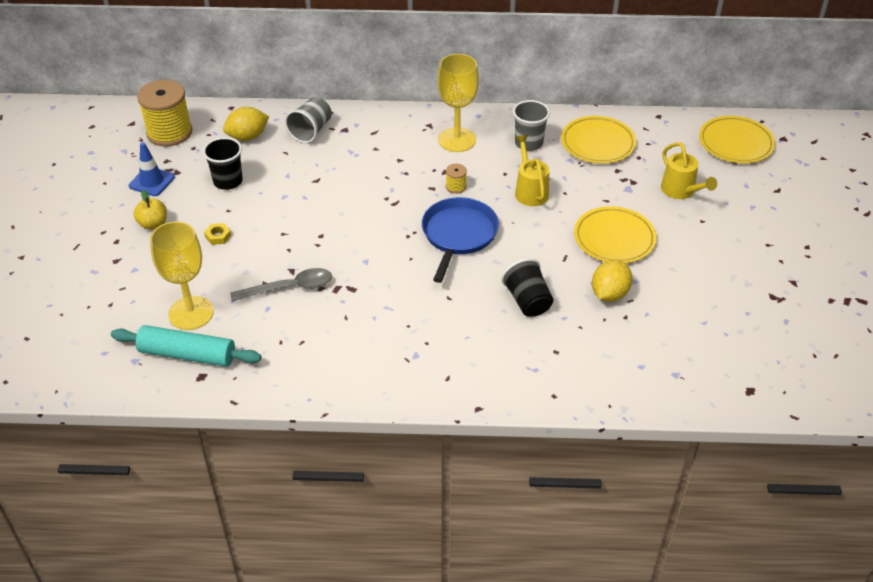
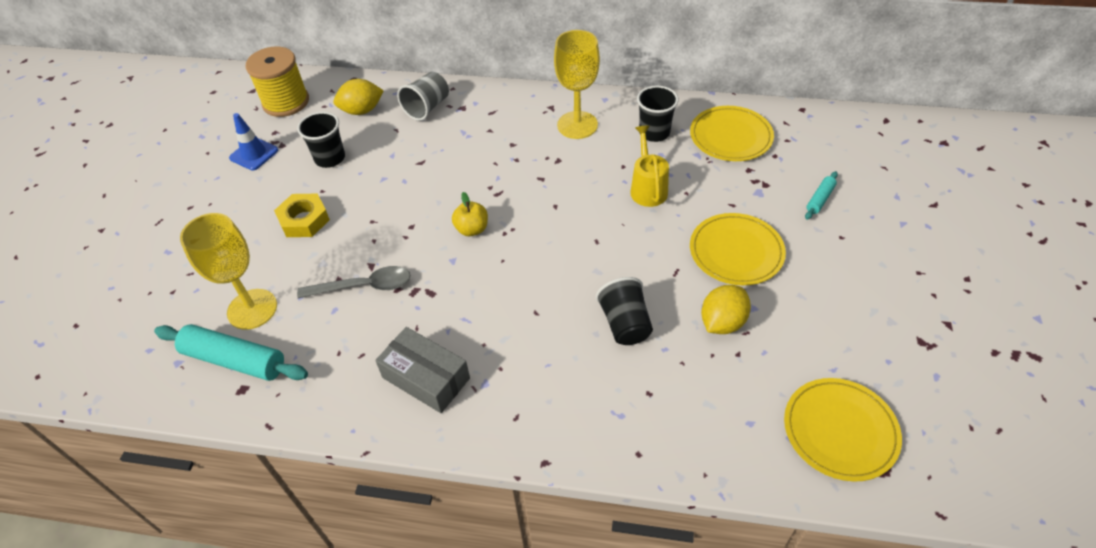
camera: 10 degrees right, 5 degrees up
yellow apple [134,190,167,230] -> yellow apple moved to [452,192,488,236]
yellow nut [204,223,231,245] -> yellow nut [274,194,330,237], size x1.87
blue pan [422,197,499,283] -> none
yellow spool [446,164,467,194] -> none
grey cup [513,100,550,151] -> black cup [637,86,679,142]
yellow watering can [661,142,717,199] -> turquoise rolling pin [805,171,838,220]
yellow plate [699,116,775,163] -> yellow plate moved to [784,378,902,482]
none -> grey box [375,327,470,413]

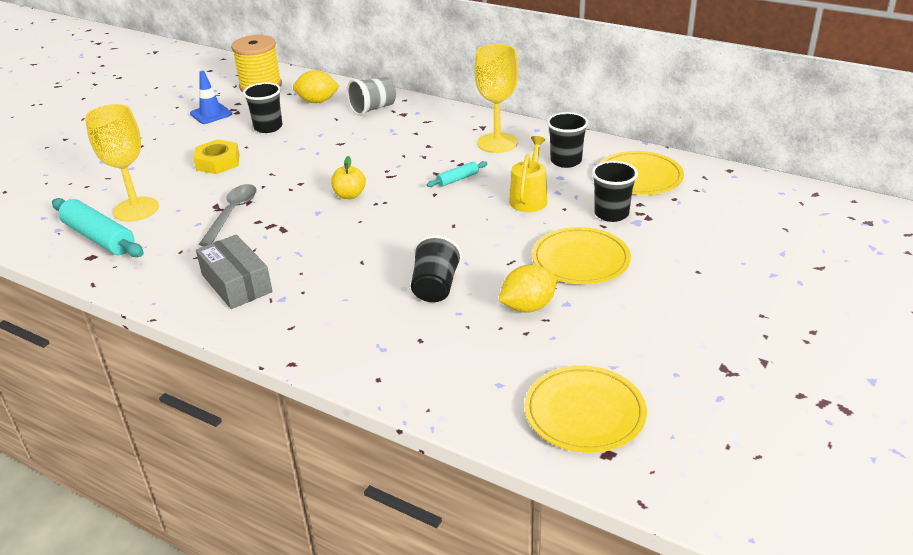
camera: 20 degrees right, 15 degrees down
grey spoon [297,266,410,298] -> grey spoon turned 90 degrees counterclockwise [199,184,257,246]
turquoise rolling pin [805,171,838,220] -> turquoise rolling pin moved to [427,161,487,187]
none -> black cup [592,161,638,222]

